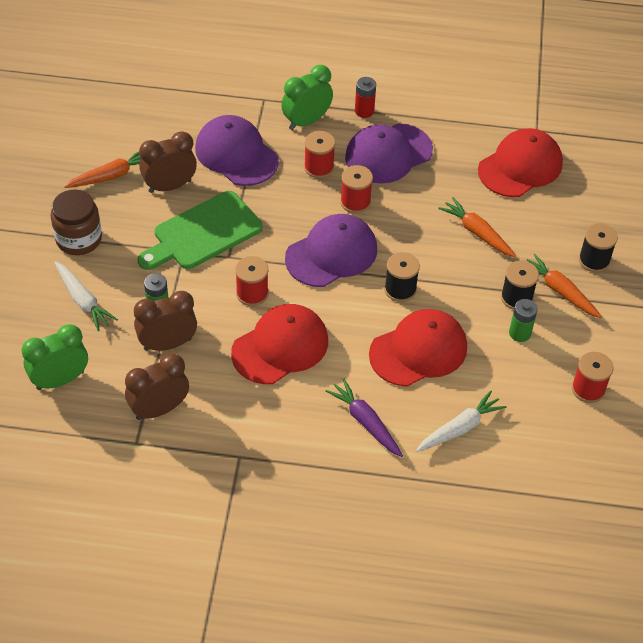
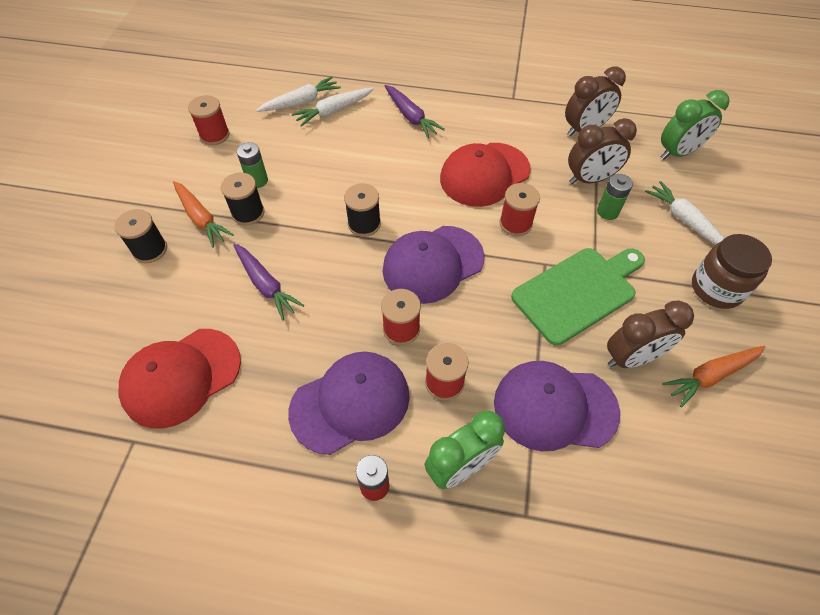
camera: 175 degrees left, 5 degrees up
purple cap [195,115,279,186] -> purple cap turned 135 degrees clockwise [494,361,620,451]
red cap [369,309,467,387] -> none
orange carrot [438,197,517,258] -> purple carrot [233,244,304,320]
none -> white carrot [256,77,341,112]

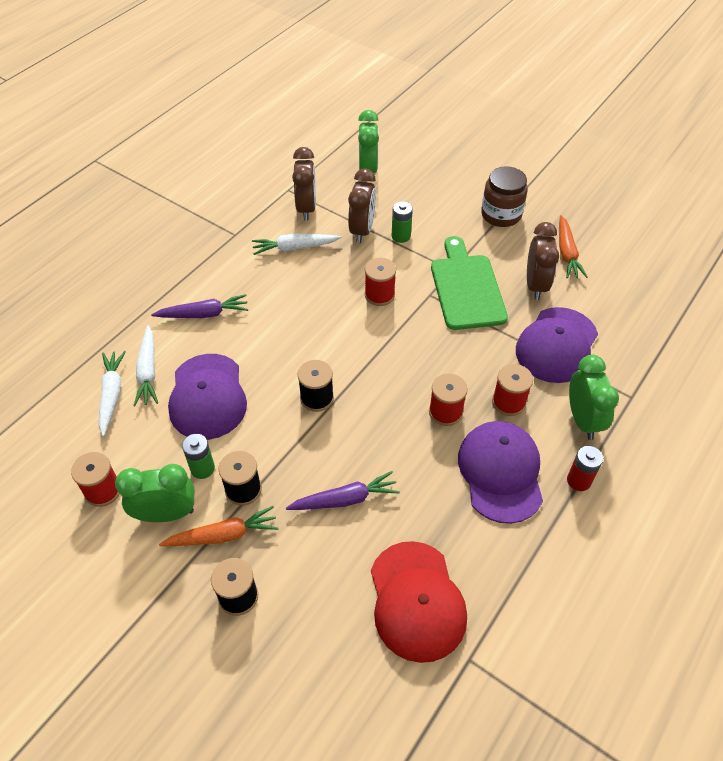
camera: 65 degrees left, 5 degrees down
purple cap [382,226,484,304] -> purple cap moved to [168,354,247,440]
red cap [440,143,531,207] -> none
white carrot [645,181,724,245] -> white carrot moved to [252,234,341,255]
none -> green clock [115,464,194,522]

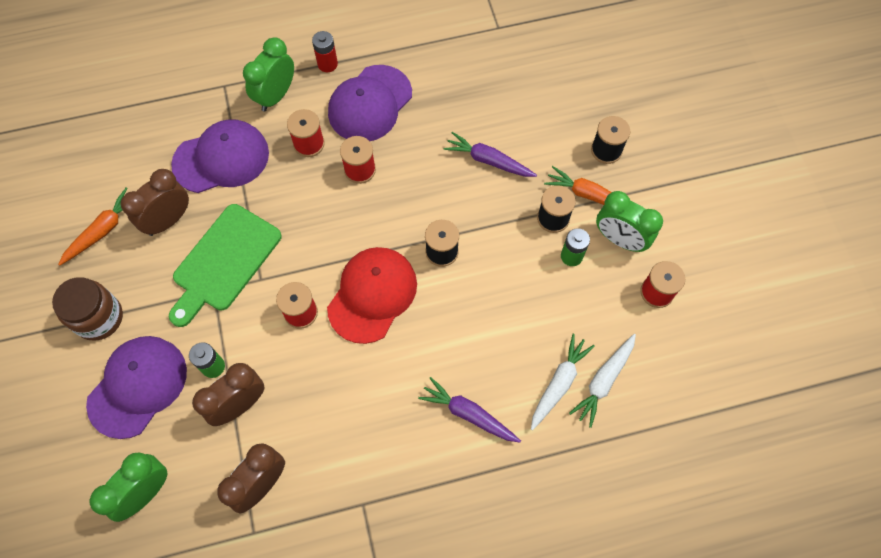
camera: 140 degrees left, 15 degrees up
purple cap [168,354,247,440] -> purple cap moved to [86,336,187,439]
white carrot [252,234,341,255] -> none
red cap [371,541,467,663] -> red cap moved to [327,247,417,344]

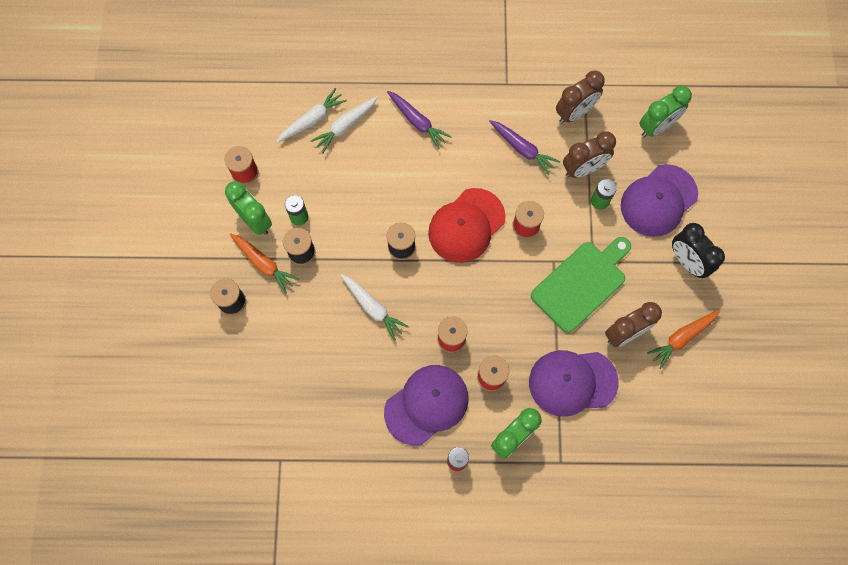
camera: 165 degrees left, 5 degrees up
brown jar [52,277,123,341] -> black clock [672,223,725,278]
purple carrot [443,132,537,177] -> purple carrot moved to [489,120,560,175]
none -> white carrot [341,274,409,341]

